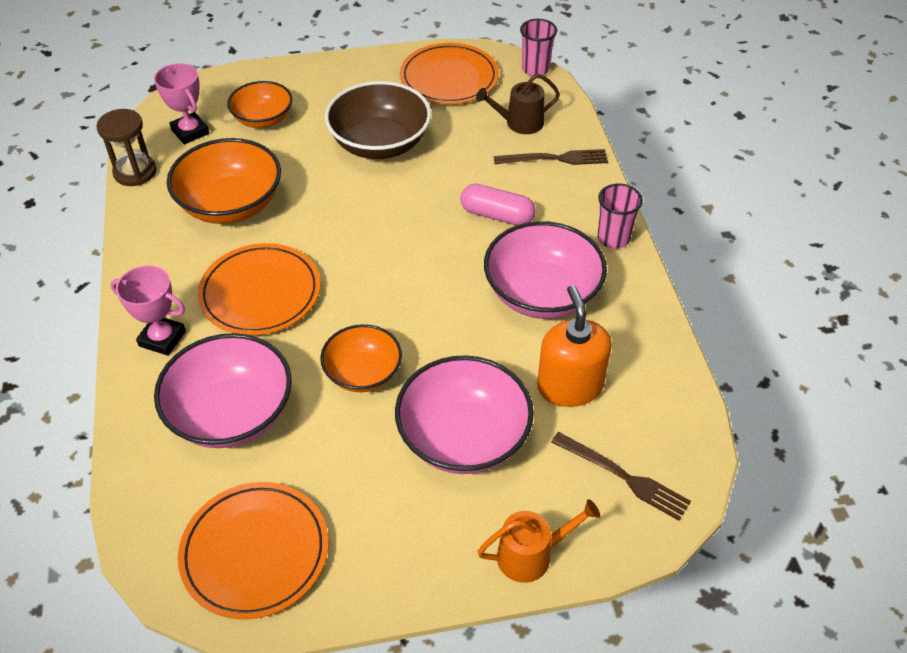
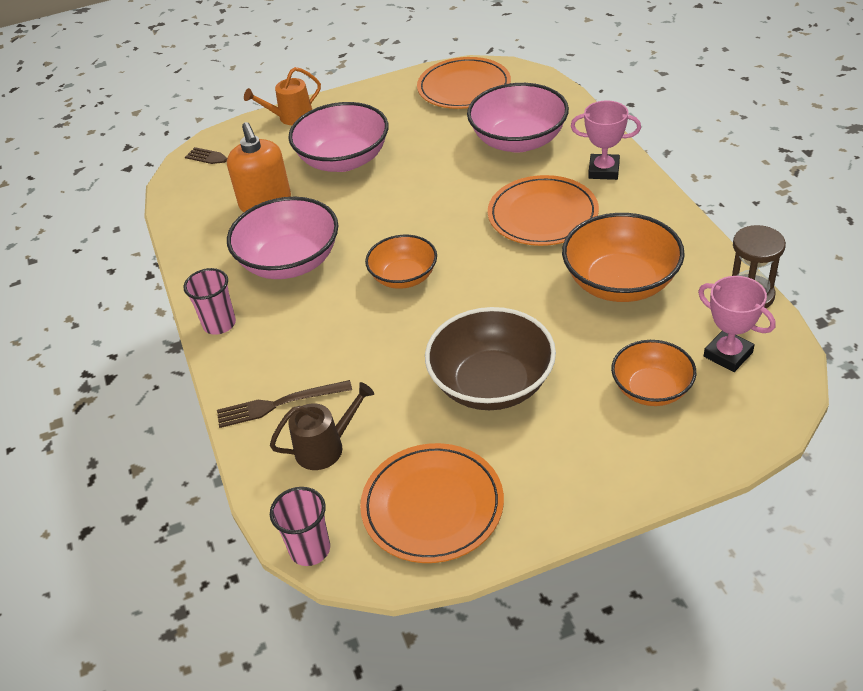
camera: 175 degrees right, 5 degrees down
orange bowl [320,324,402,392] -> orange bowl moved to [365,235,437,289]
pink capsule [460,184,536,225] -> none

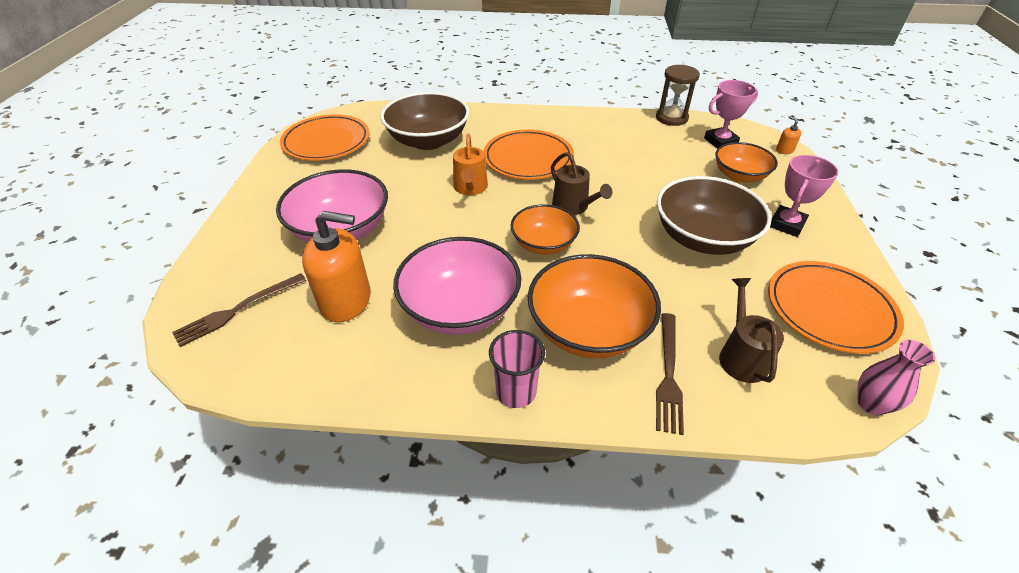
camera: 70 degrees left, 0 degrees up
orange watering can [244,67,321,125] -> orange watering can moved to [453,133,488,195]
pink cup [270,487,330,566] -> pink vase [858,340,935,415]
pink bowl [467,83,569,153] -> brown bowl [380,92,469,150]
orange bowl [562,213,685,302] -> orange bowl moved to [528,254,661,358]
pink trophy [571,100,641,180] -> pink trophy moved to [770,155,838,237]
none -> brown watering can [551,152,612,215]
none -> orange soap dispenser [776,116,801,154]

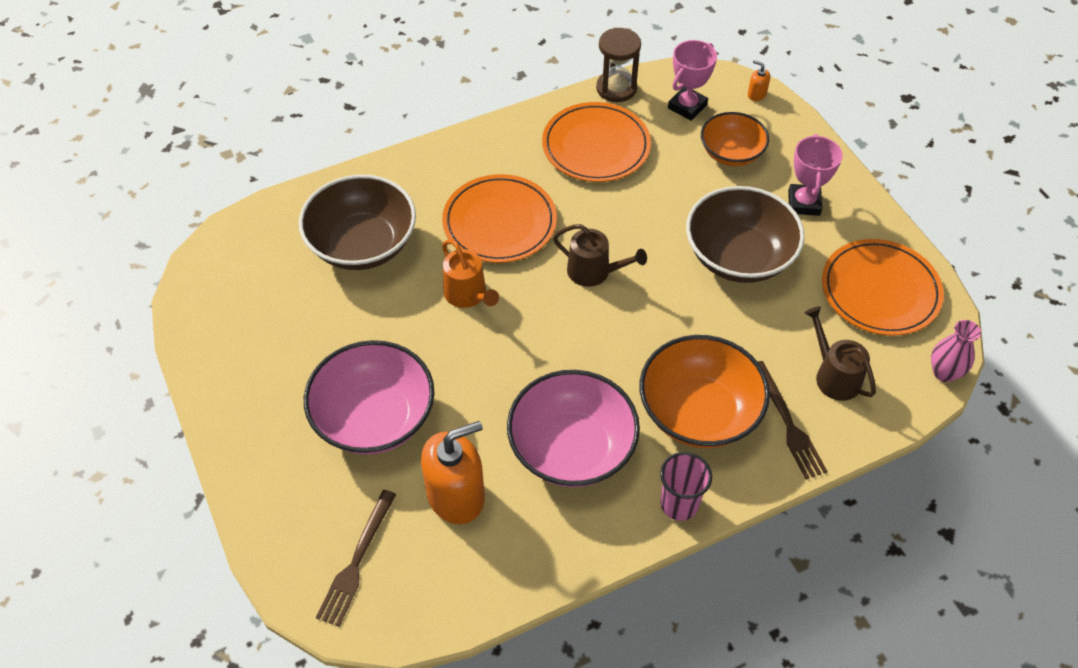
camera: 30 degrees left, 10 degrees up
orange plate [280,114,370,161] -> orange plate moved to [542,102,651,182]
orange bowl [511,204,580,255] -> none

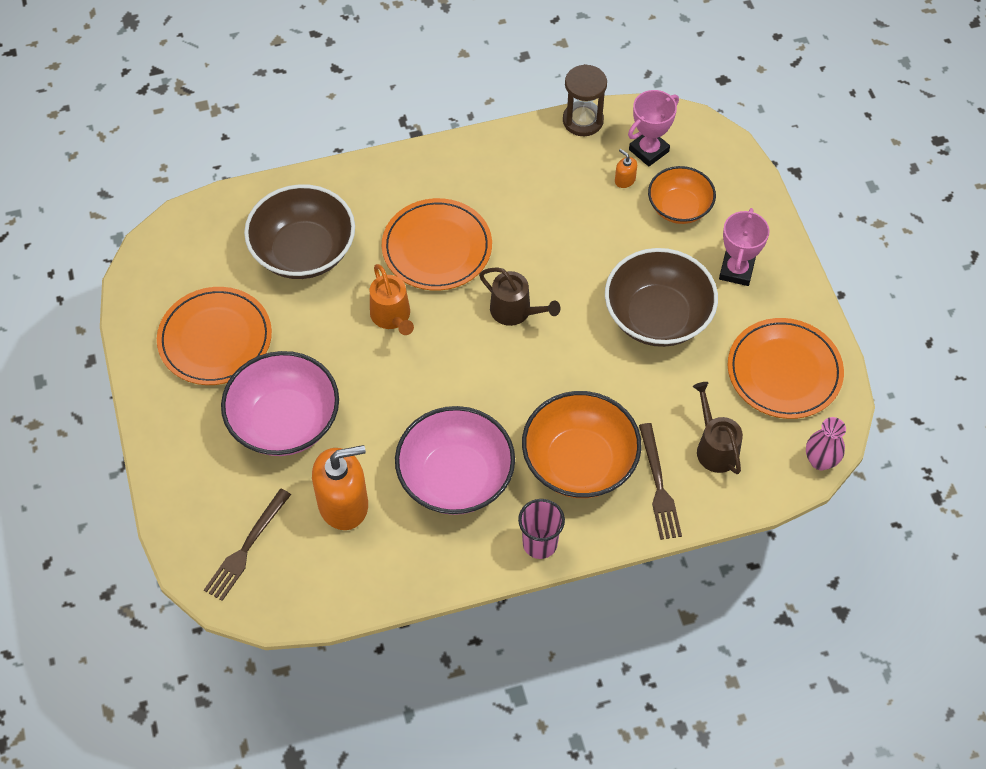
camera: 10 degrees right, 5 degrees up
orange plate [542,102,651,182] -> orange plate moved to [157,287,272,385]
orange soap dispenser [748,60,770,101] -> orange soap dispenser moved to [615,149,637,188]

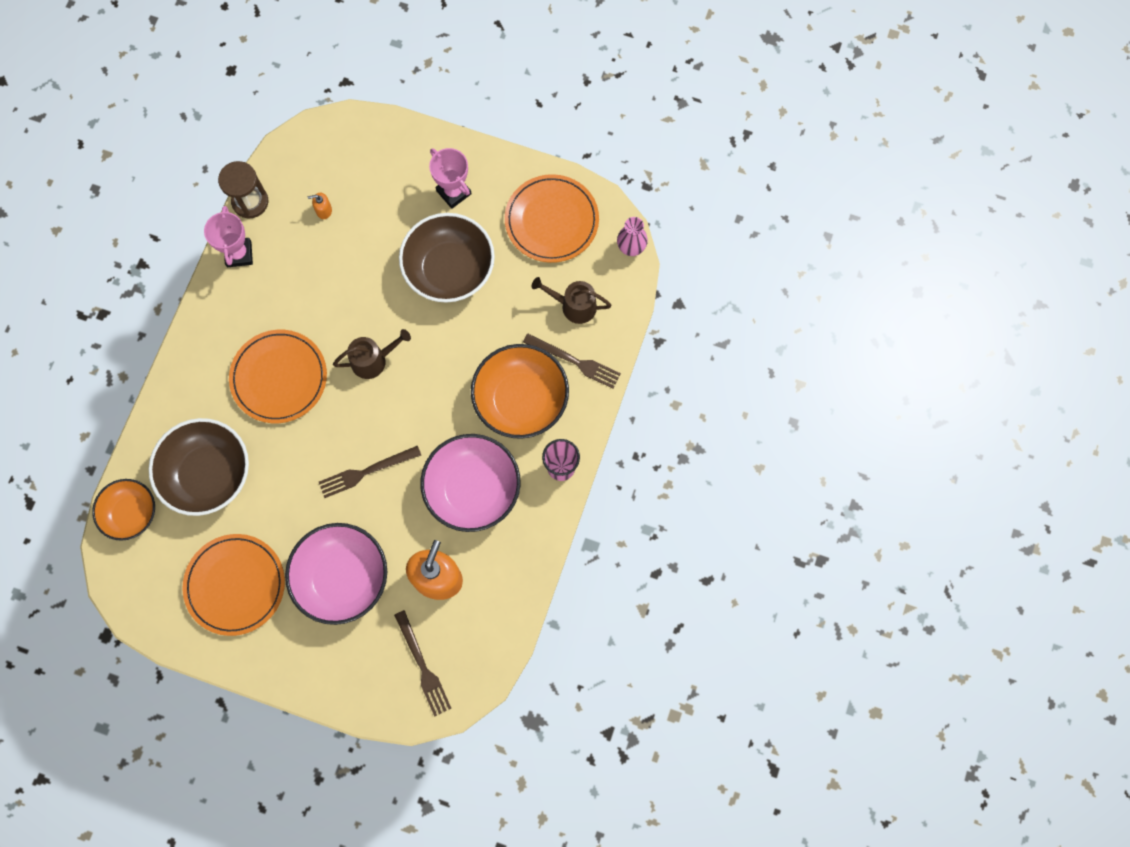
camera: 55 degrees left, 15 degrees up
orange watering can [370,264,414,335] -> none
pink trophy [628,90,679,167] -> pink trophy moved to [204,206,253,267]
orange bowl [648,166,716,224] -> orange bowl moved to [92,479,155,541]
none -> brown fork [319,445,421,498]

